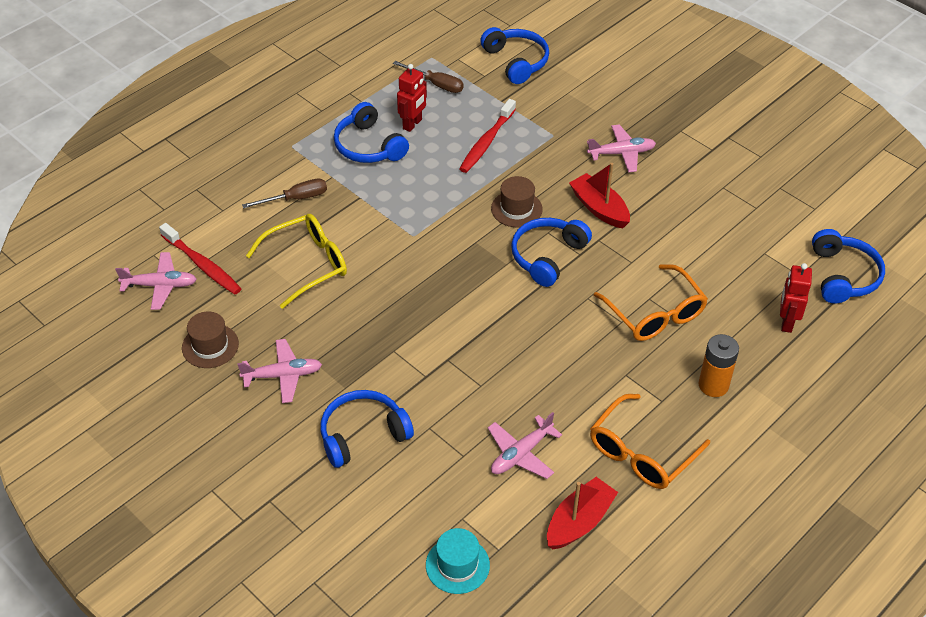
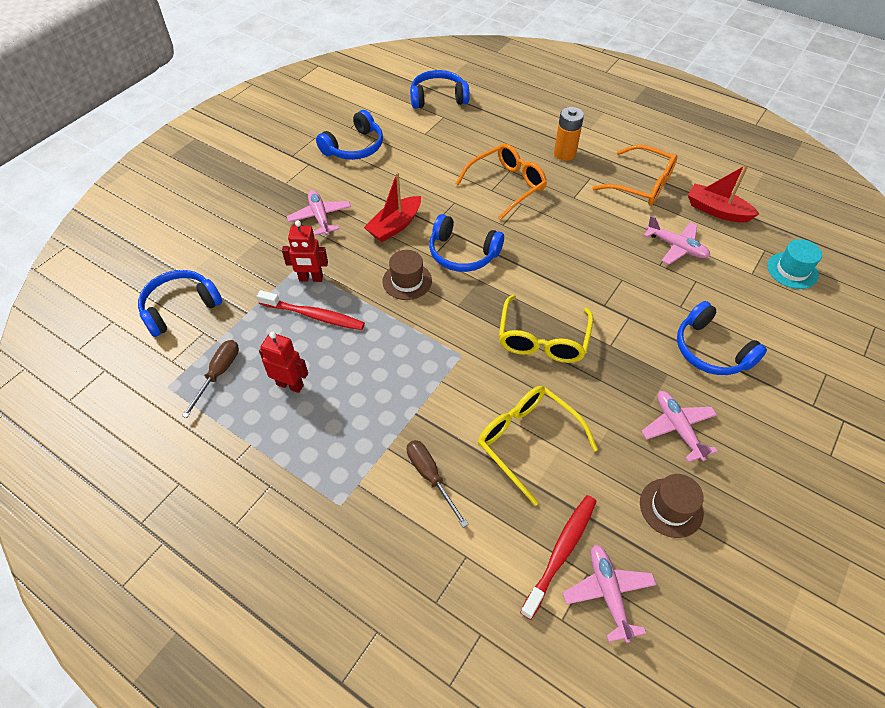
camera: 100 degrees left, 5 degrees up
blue headphones [334,102,409,163] -> blue headphones moved to [316,110,383,160]
red robot [780,263,812,333] -> red robot moved to [282,220,328,282]
none -> yellow glasses [499,295,593,363]

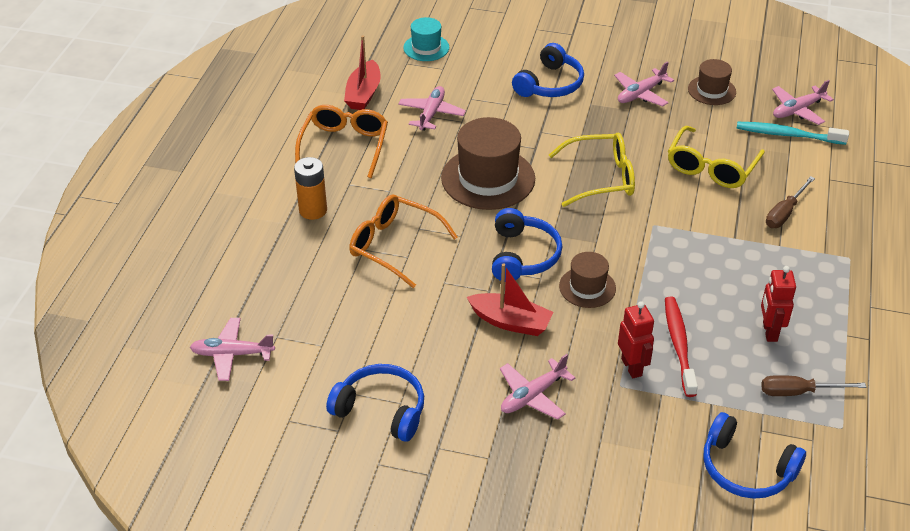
camera: 110 degrees left, 10 degrees down
blue headphones [410,70,470,109] -> pink plane [190,318,275,381]
red toothbrush [520,495,597,620] -> turquoise toothbrush [737,122,849,145]
none -> brown hat [441,117,535,210]

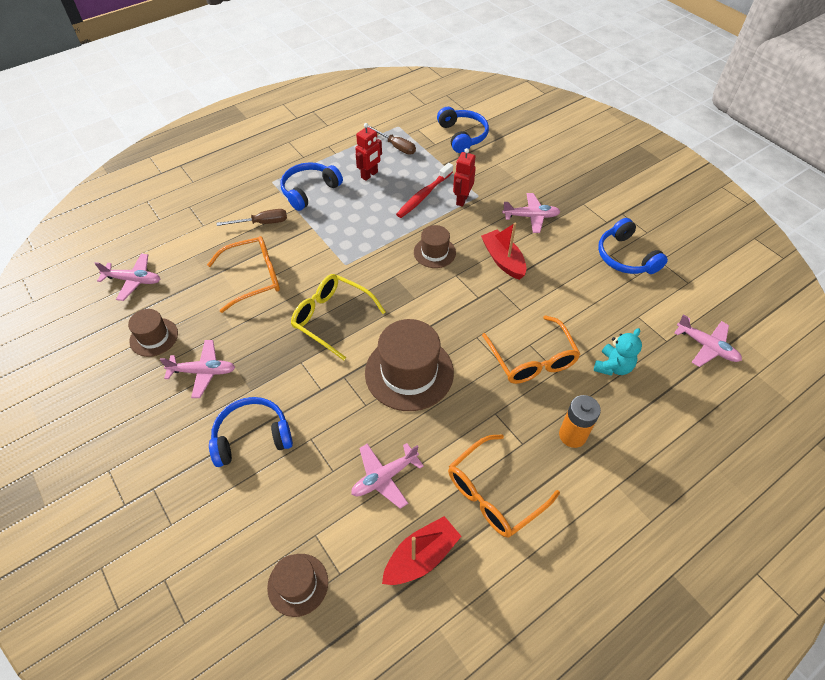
camera: 140 degrees left, 10 degrees up
turquoise hat [403,17,449,61] -> brown hat [267,554,328,617]
blue headphones [492,208,562,281] -> blue headphones moved to [280,162,343,211]
yellow glasses [668,126,765,188] -> orange glasses [207,236,280,313]
turquoise toothbrush [737,122,849,145] -> none
none -> turquoise teddy bear [594,328,642,376]

